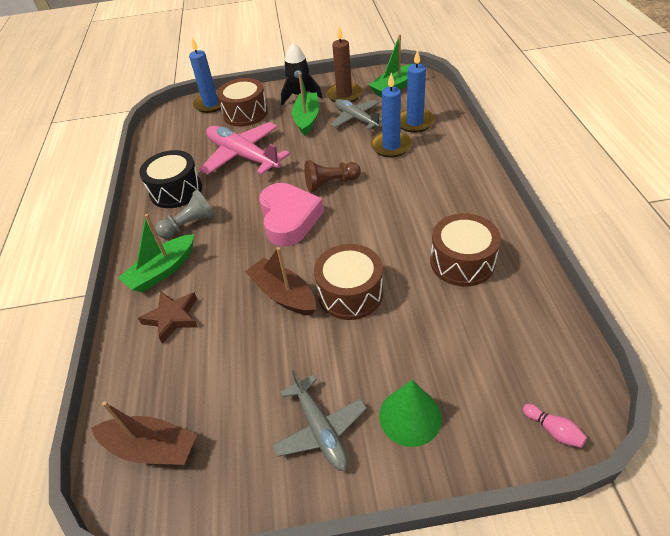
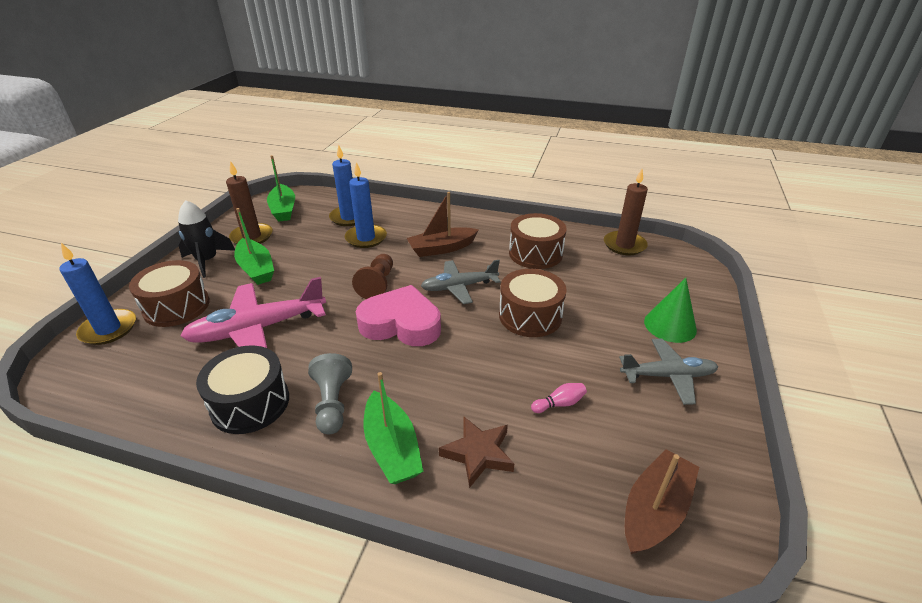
camera: 70 degrees left, 10 degrees down
brown boat [245,247,316,316] -> brown boat moved to [407,192,479,257]
green boat [292,73,319,136] -> green boat turned 150 degrees counterclockwise [234,208,274,285]
grey plane [331,99,382,130] -> grey plane moved to [421,260,501,304]
pink bowling pin [523,404,587,448] -> pink bowling pin moved to [531,383,587,413]
none -> brown candle [604,169,648,255]

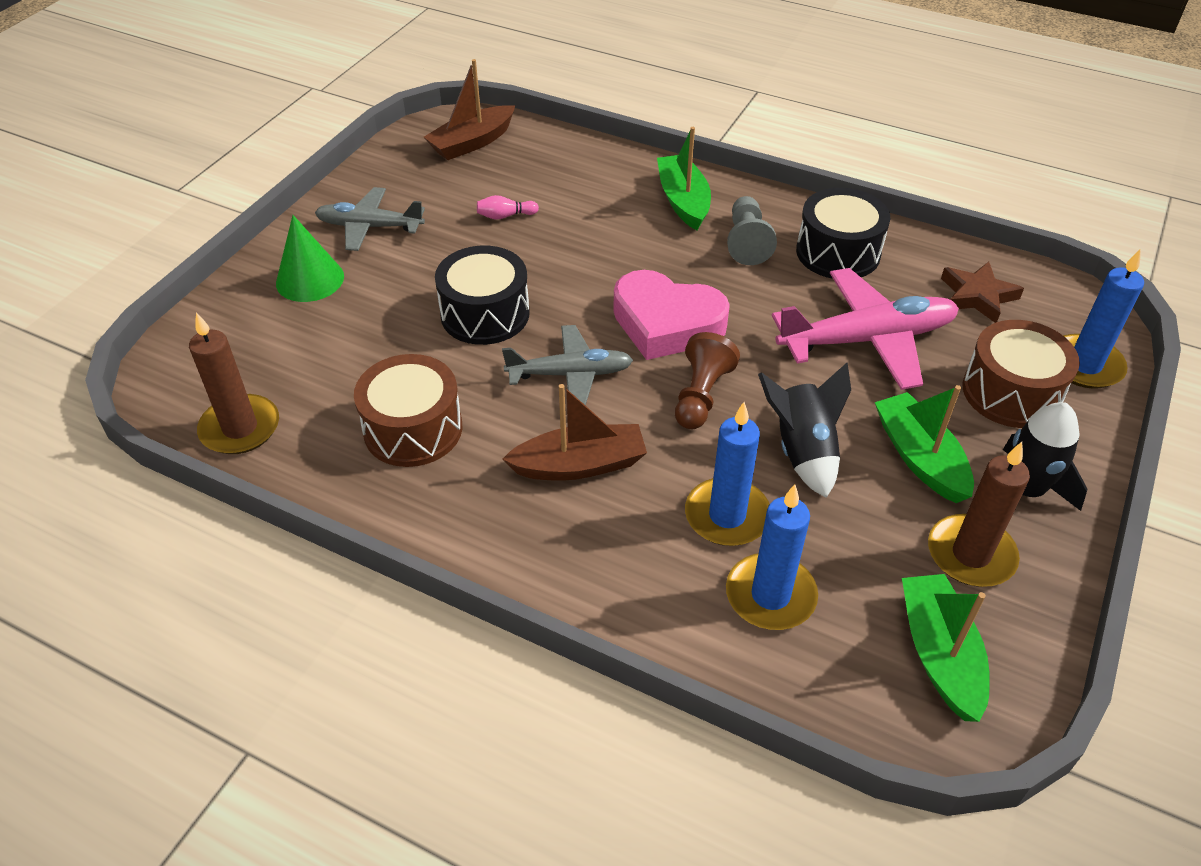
camera: 170 degrees left, 10 degrees up
brown star [439,417,514,488] -> brown star moved to [941,262,1024,323]
brown drum [499,269,567,337] -> black drum [435,246,530,345]
none -> black rocket [758,363,851,498]

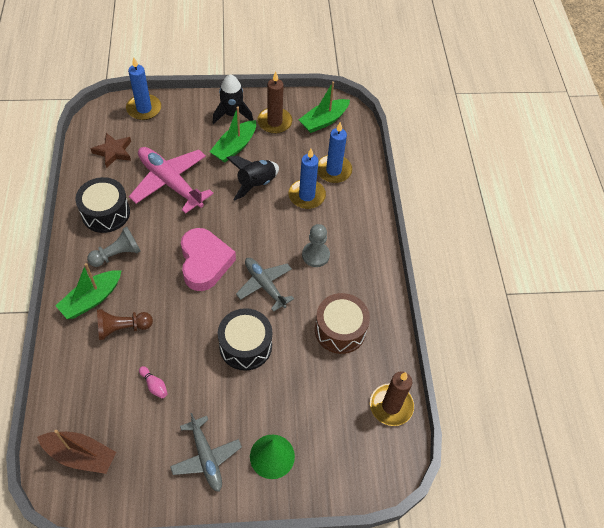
camera: 125 degrees left, 10 degrees up
brown boat [502,384,647,481] -> grey pawn [302,224,330,267]
brown pawn [675,332,740,429] -> brown pawn moved to [97,309,153,340]
brown drum [963,320,1080,428] -> none

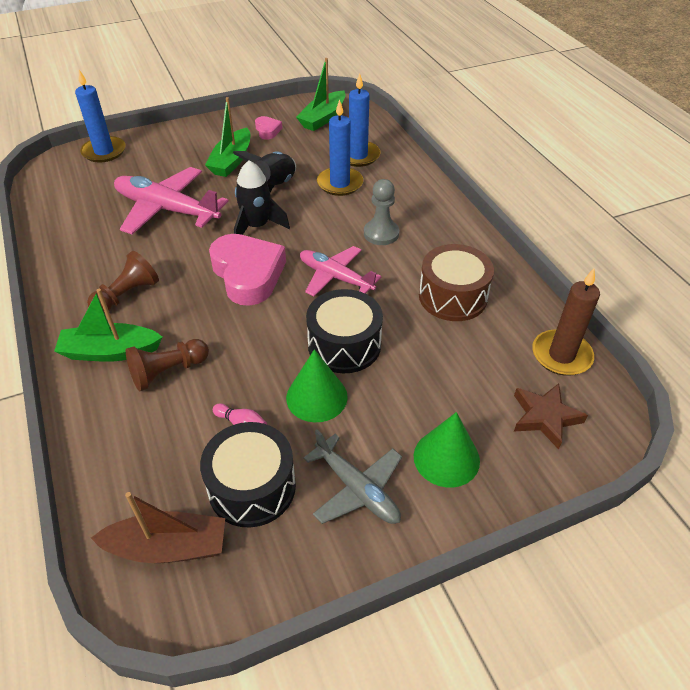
camera: 15 degrees left, 10 degrees down
green boat [56,263,121,319] -> green boat turned 60 degrees clockwise [54,289,163,362]
black drum [75,177,130,233] -> black drum moved to [200,422,296,527]
grey pawn [87,227,140,267] -> brown pawn [87,251,159,313]
brown star [91,133,131,168] -> brown star moved to [514,383,588,449]
black rocket [213,75,253,124] -> black rocket moved to [234,160,290,235]
grey plane [236,258,294,312] -> pink plane [300,246,382,296]
brown candle [257,72,292,134] -> pink heart [255,116,282,140]
none -> green cone [286,349,348,422]

